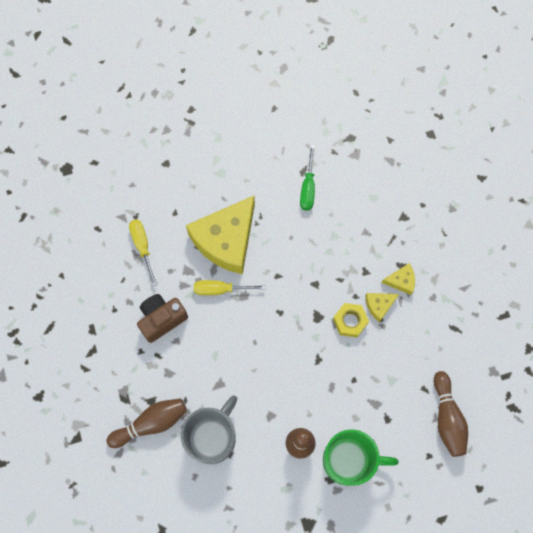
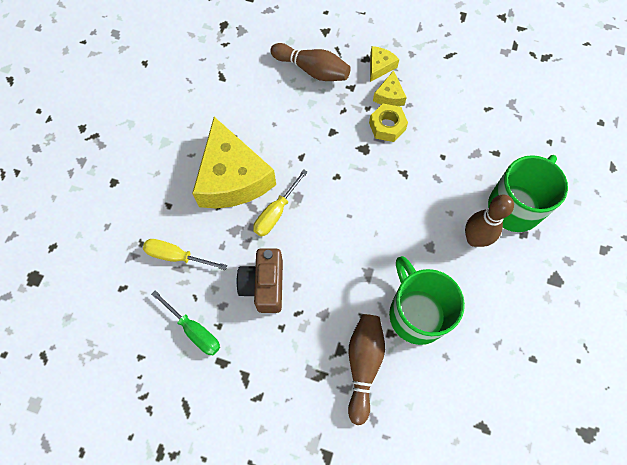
camera: 55 degrees left, 5 degrees down
grey mug [181,395,237,464] -> green mug [389,256,465,345]
green screwdriver [300,145,315,211] -> green screwdriver moved to [151,290,220,355]
brown bowling pin [434,371,468,457] -> brown bowling pin moved to [270,43,351,81]

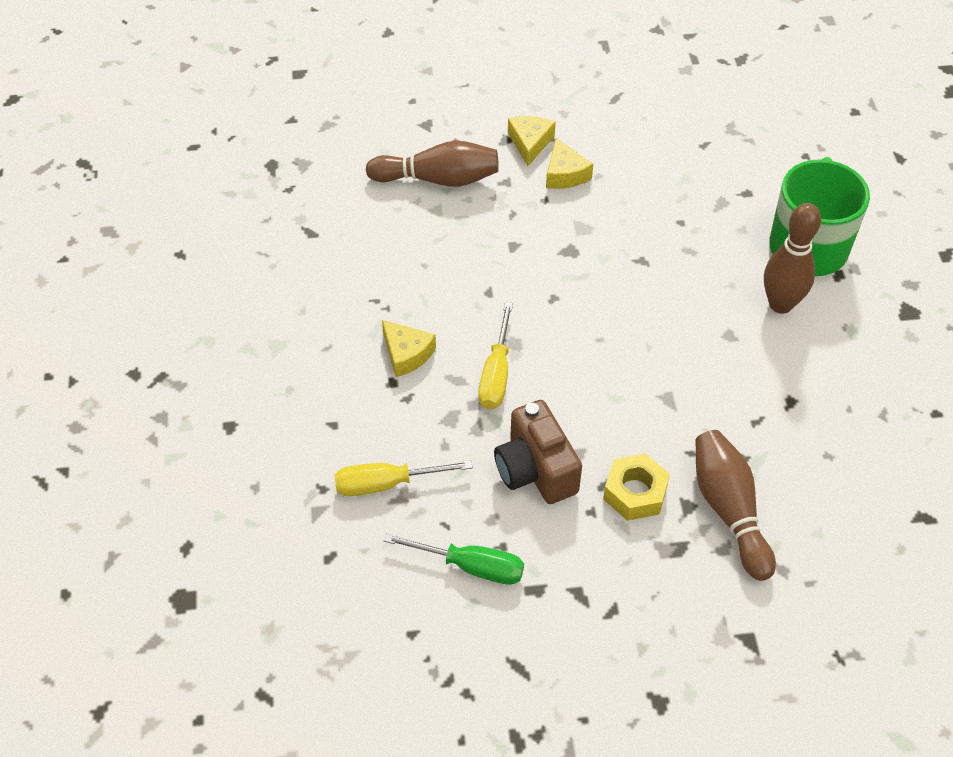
camera: 25 degrees left, 15 degrees down
yellow cheese [192,117,276,208] -> yellow cheese [382,320,436,377], size x0.43
yellow nut [369,104,408,142] -> yellow nut moved to [603,453,670,521]
green mug [389,256,465,345] -> none

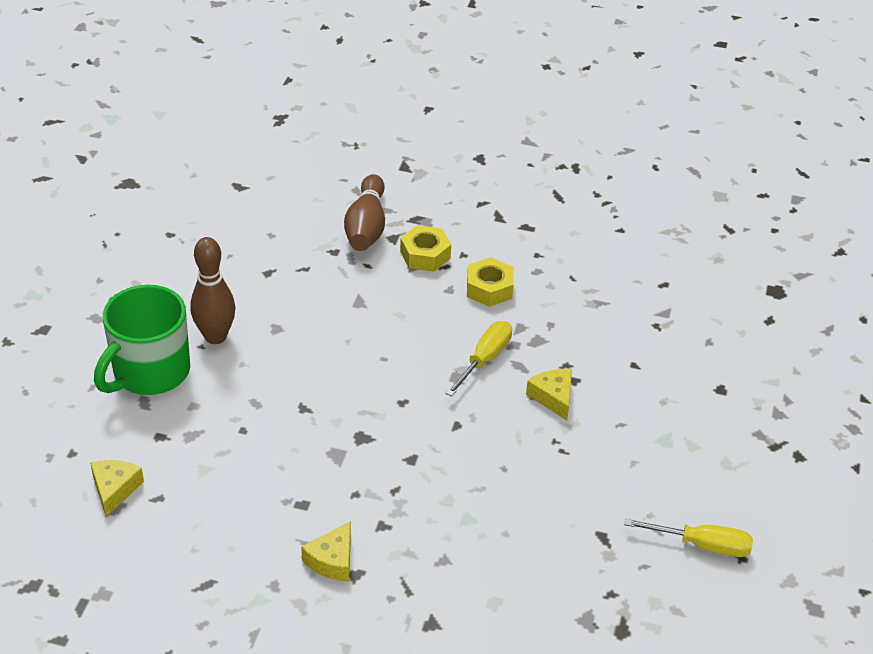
camera: 160 degrees left, 10 degrees down
yellow screwdriver [335,460,473,496] -> yellow screwdriver moved to [624,518,753,557]
brown bowling pin [366,141,499,187] -> none
green screwdriver [384,533,524,585] -> none
brown camera [494,400,582,504] -> yellow nut [467,257,514,307]
yellow cheese [546,138,593,189] -> yellow cheese moved to [90,460,144,517]

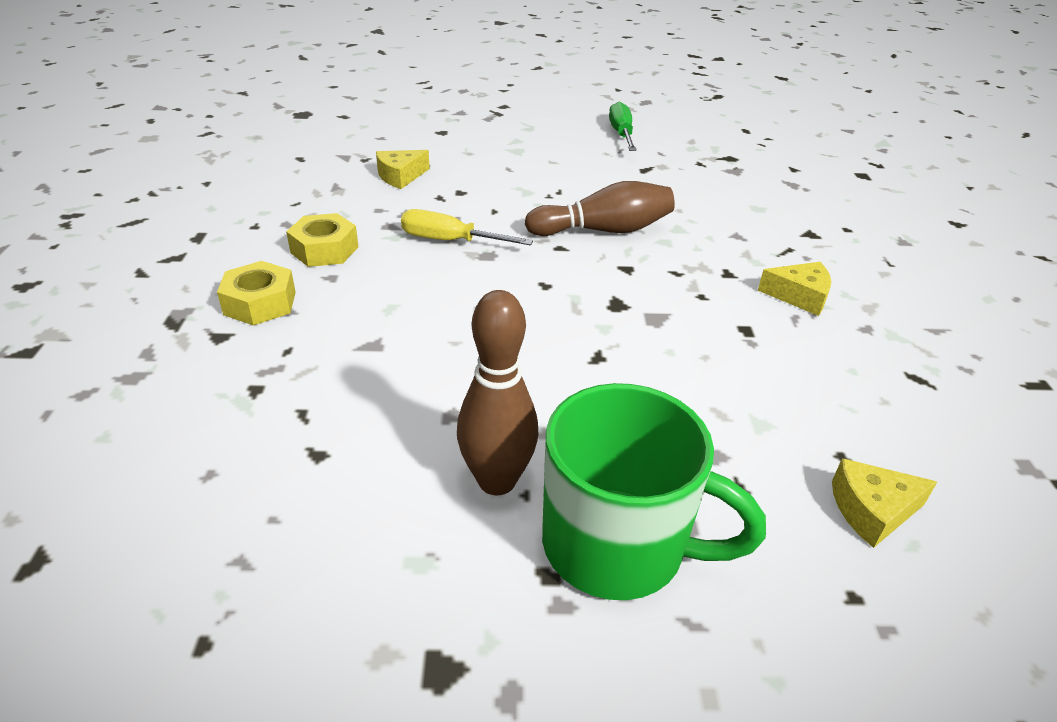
camera: 105 degrees left, 5 degrees down
brown bowling pin [344,174,385,251] -> brown bowling pin moved to [525,181,675,236]
yellow cheese [526,369,572,420] -> yellow cheese moved to [376,150,430,189]
yellow screwdriver [624,518,753,557] -> green screwdriver [609,101,637,151]

